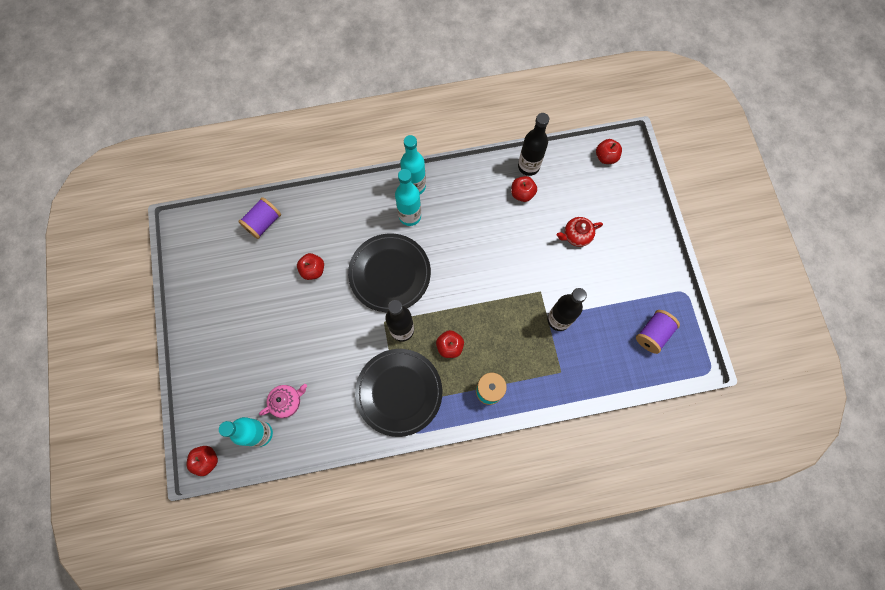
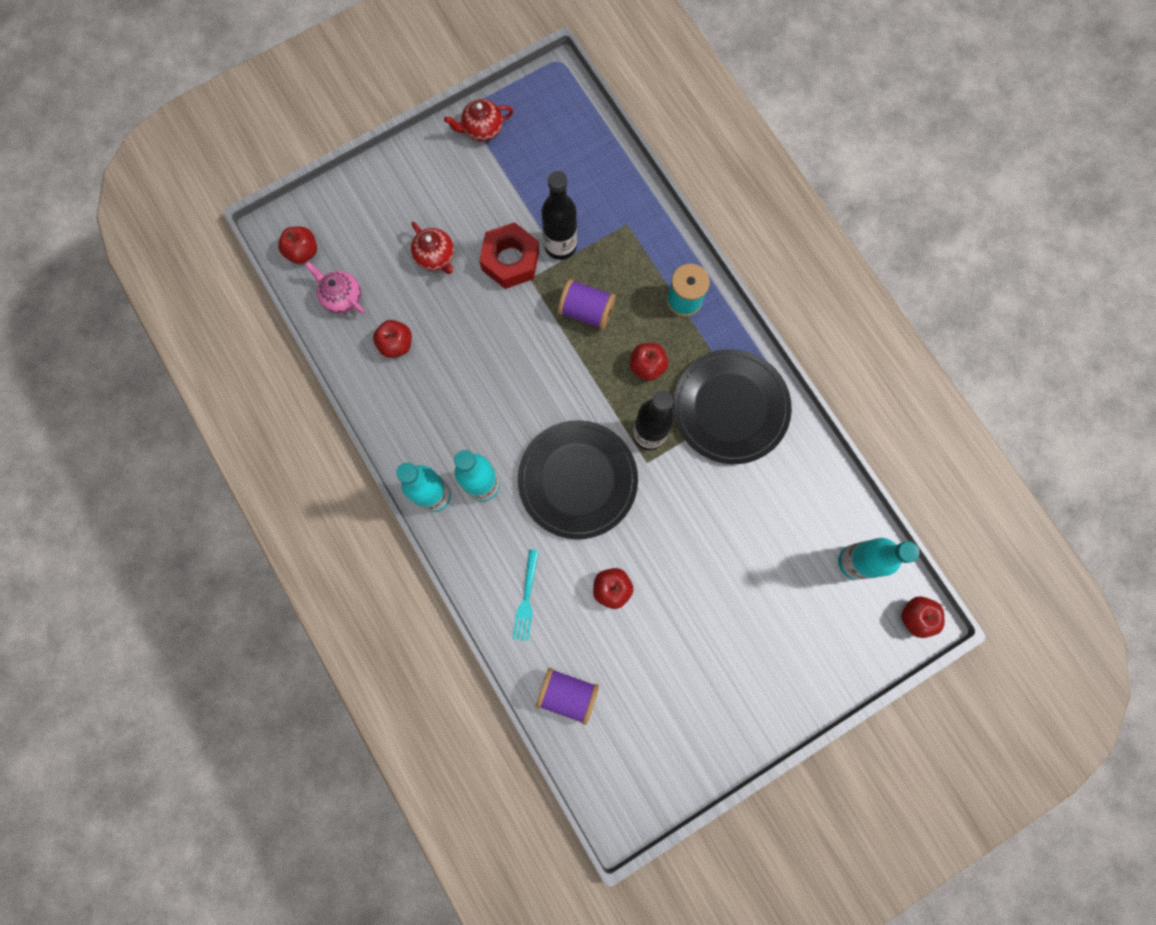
camera: 110 degrees left, 5 degrees up
pink teapot [259,384,307,418] -> pink teapot moved to [305,262,365,314]
black bottle [518,113,549,176] -> none
purple spool [636,310,680,354] -> purple spool moved to [558,279,616,330]
none -> red teapot [444,99,513,141]
none -> red nut [479,222,539,289]
none -> turquoise fork [512,549,539,641]

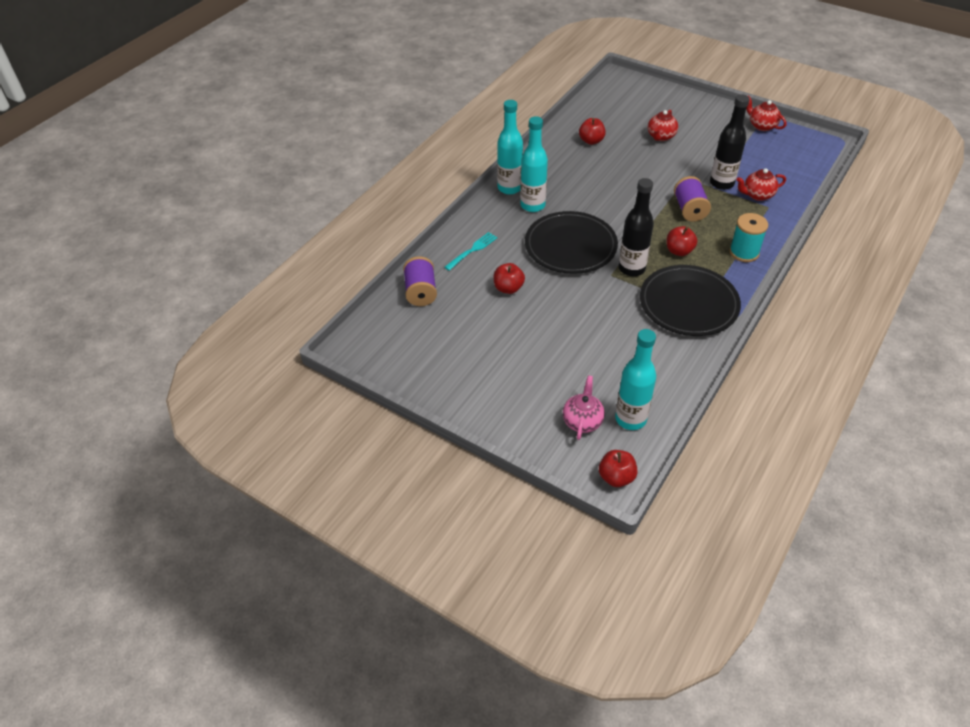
camera: 65 degrees right, 30 degrees down
red apple [278,226,317,264] -> none
pink teapot [305,262,365,314] -> pink teapot moved to [563,375,605,440]
red nut [479,222,539,289] -> none
turquoise fork [512,549,539,641] -> turquoise fork turned 150 degrees clockwise [445,232,497,271]
none -> red teapot [736,168,786,201]

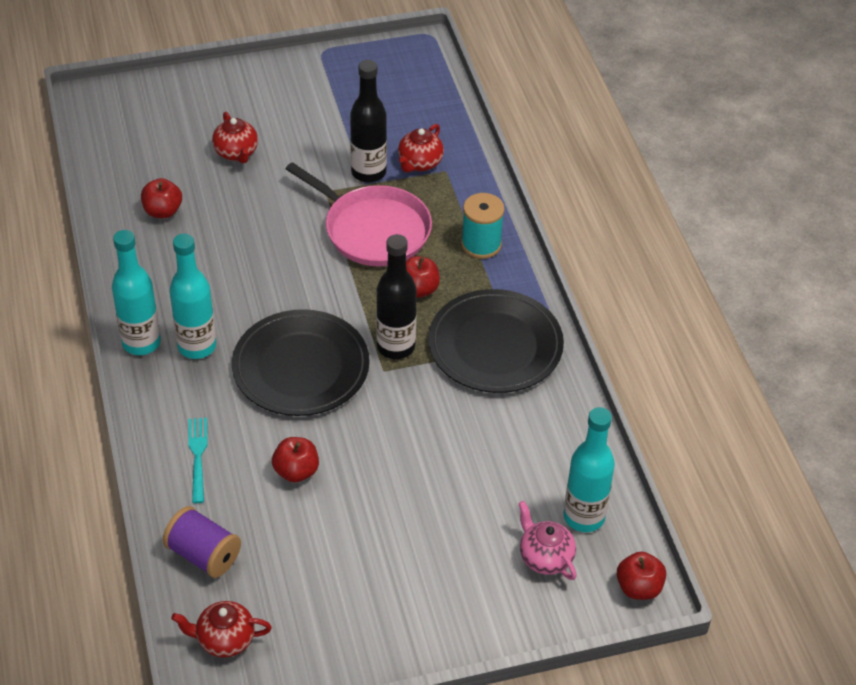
camera: 50 degrees left, 0 degrees up
purple spool [674,176,711,222] -> pink pan [286,162,432,267]
red teapot [746,95,786,131] -> red teapot moved to [171,601,272,657]

